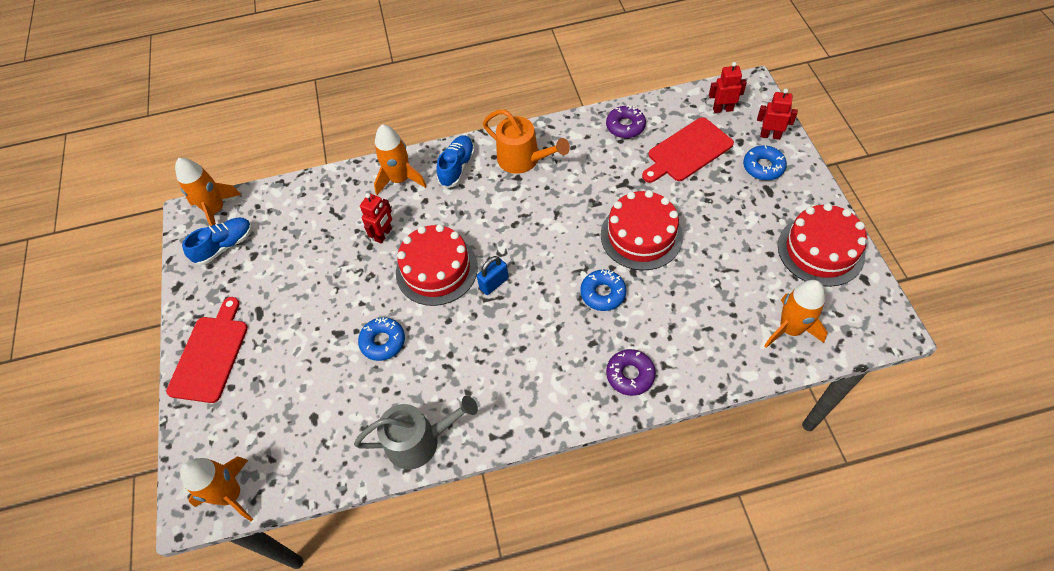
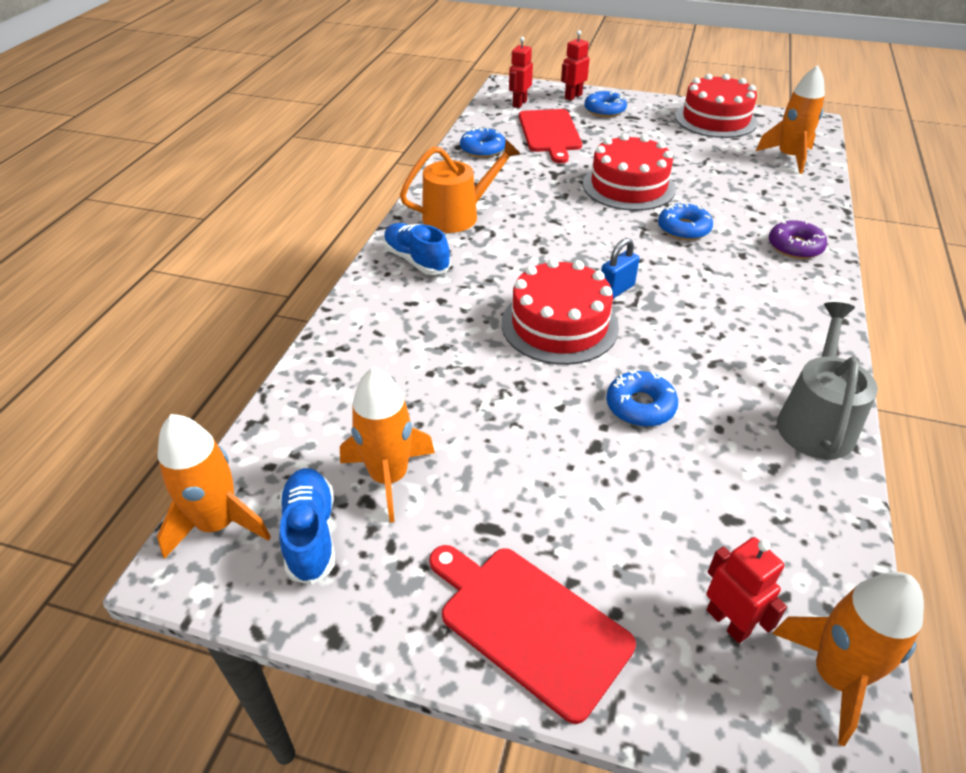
camera: 65 degrees left, 15 degrees down
red robot [360,193,392,244] -> red robot moved to [706,537,787,643]
orange rocket [374,124,427,195] -> orange rocket moved to [340,367,435,522]
blue padlock [477,256,509,295] -> blue padlock turned 60 degrees clockwise [601,238,640,299]
purple donut [606,105,646,138] -> blue donut [460,127,505,158]

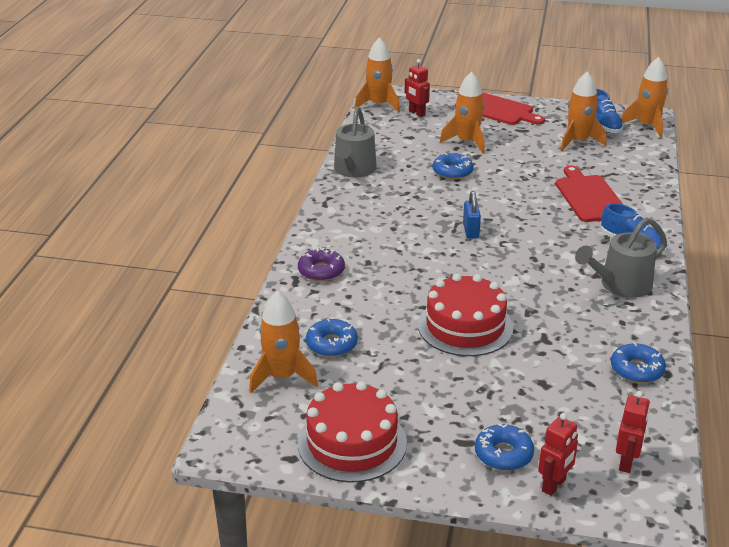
camera: 175 degrees right, 10 degrees down
orange watering can [400,139,521,233] -> grey watering can [575,217,667,298]
red cake [501,258,619,365] -> none
red cutting board [519,109,582,163] -> red cutting board moved to [556,165,623,222]
blue padlock [601,238,640,299] -> blue padlock turned 45 degrees counterclockwise [463,191,481,238]
blue donut [658,202,713,240] -> blue donut moved to [306,319,358,357]
none -> orange rocket [440,71,485,154]

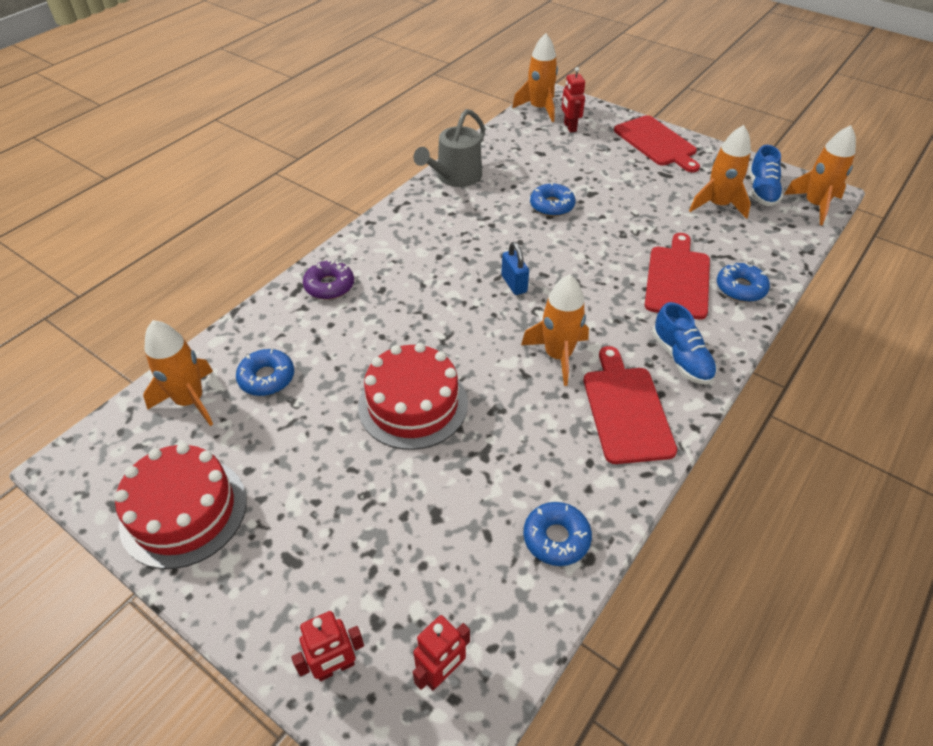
camera: 25 degrees right, 15 degrees up
orange rocket [440,71,485,154] -> orange rocket moved to [521,274,589,386]
blue padlock [463,191,481,238] -> blue padlock turned 45 degrees counterclockwise [501,242,529,295]
blue donut [475,424,534,471] -> blue donut moved to [717,263,770,302]
grey watering can [575,217,667,298] -> red cutting board [584,346,677,464]

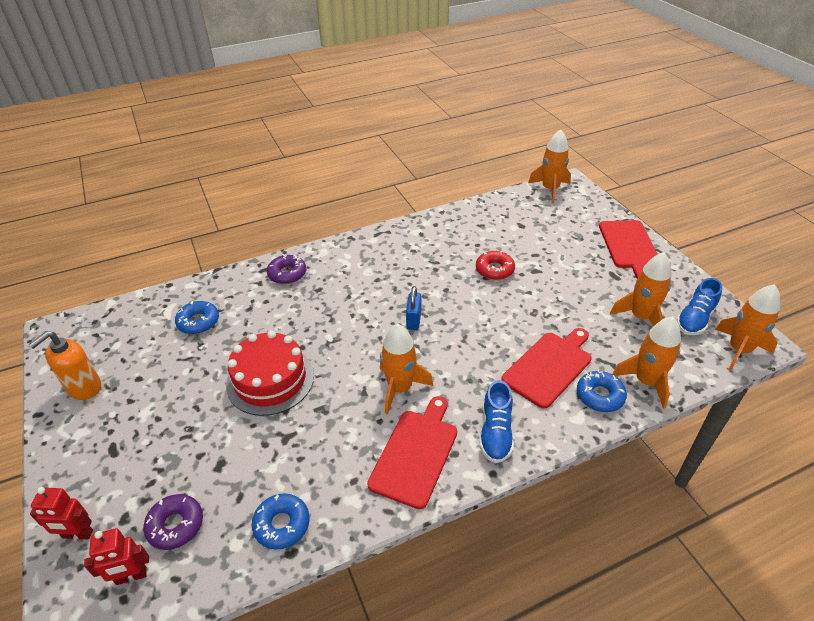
camera: 30 degrees right, 5 degrees down
red cake [114,443,247,569] -> orange soap dispenser [28,331,101,400]
orange rocket [143,320,213,426] -> orange rocket moved to [612,317,681,409]
grey watering can [414,109,485,187] -> none
blue donut [530,183,575,217] -> red donut [476,251,515,280]
red robot [562,67,585,133] -> none
none -> purple donut [143,494,203,550]

